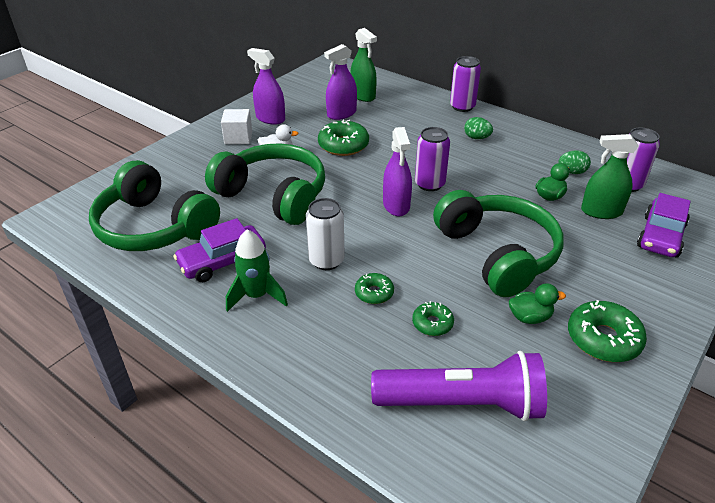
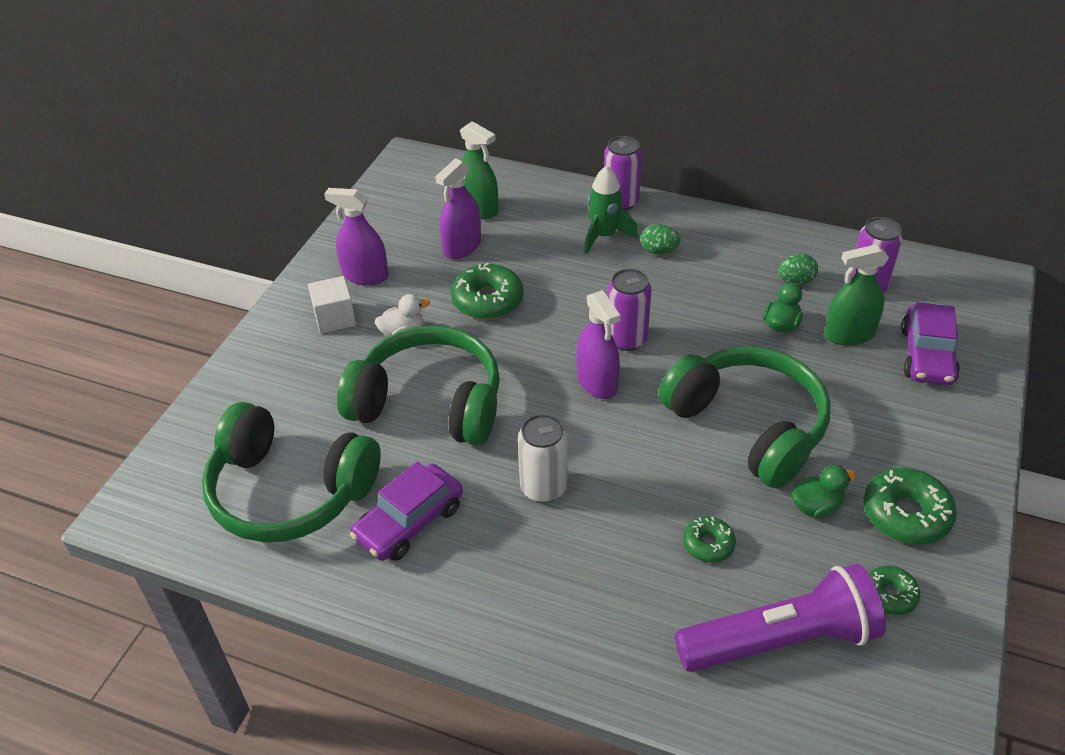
camera: 15 degrees left, 5 degrees up
green rocket [226,229,288,312] -> green rocket moved to [584,166,638,255]
green donut [355,273,394,304] -> green donut moved to [869,566,920,615]

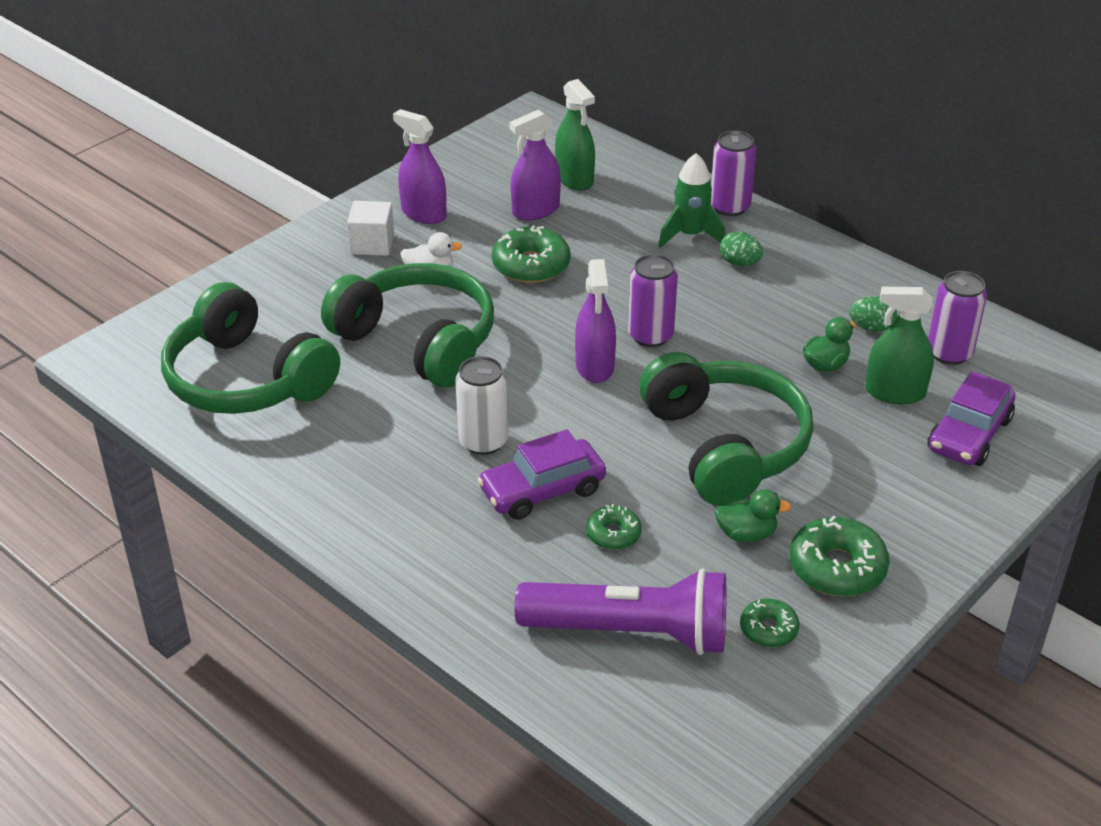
camera: 20 degrees right, 5 degrees down
purple car [350,462,463,561] -> purple car moved to [477,429,606,520]

